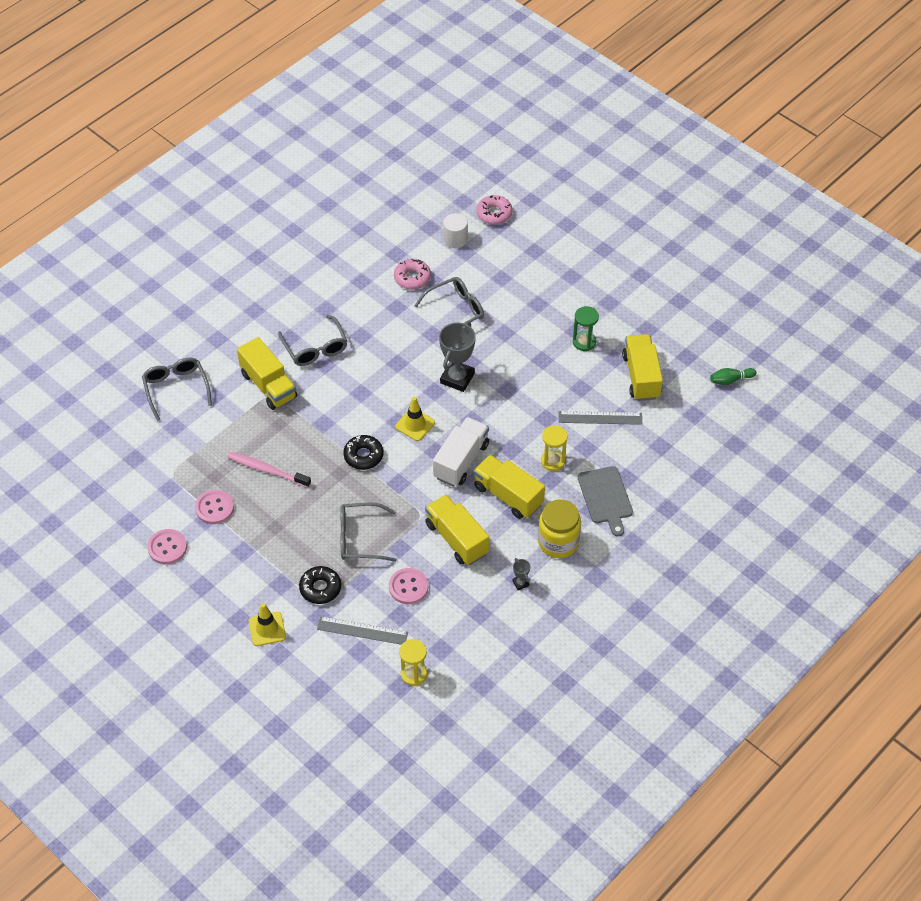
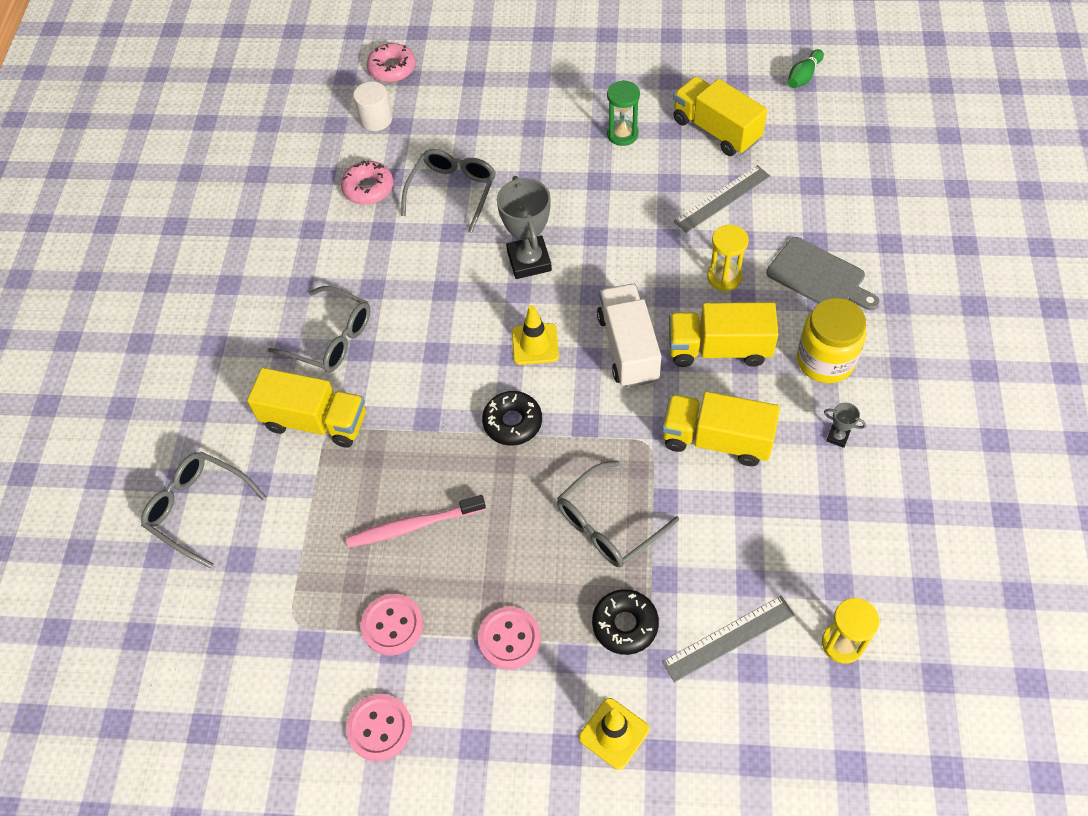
camera: 35 degrees left, 5 degrees up
pink button [389,568,428,604] -> pink button moved to [478,606,541,670]

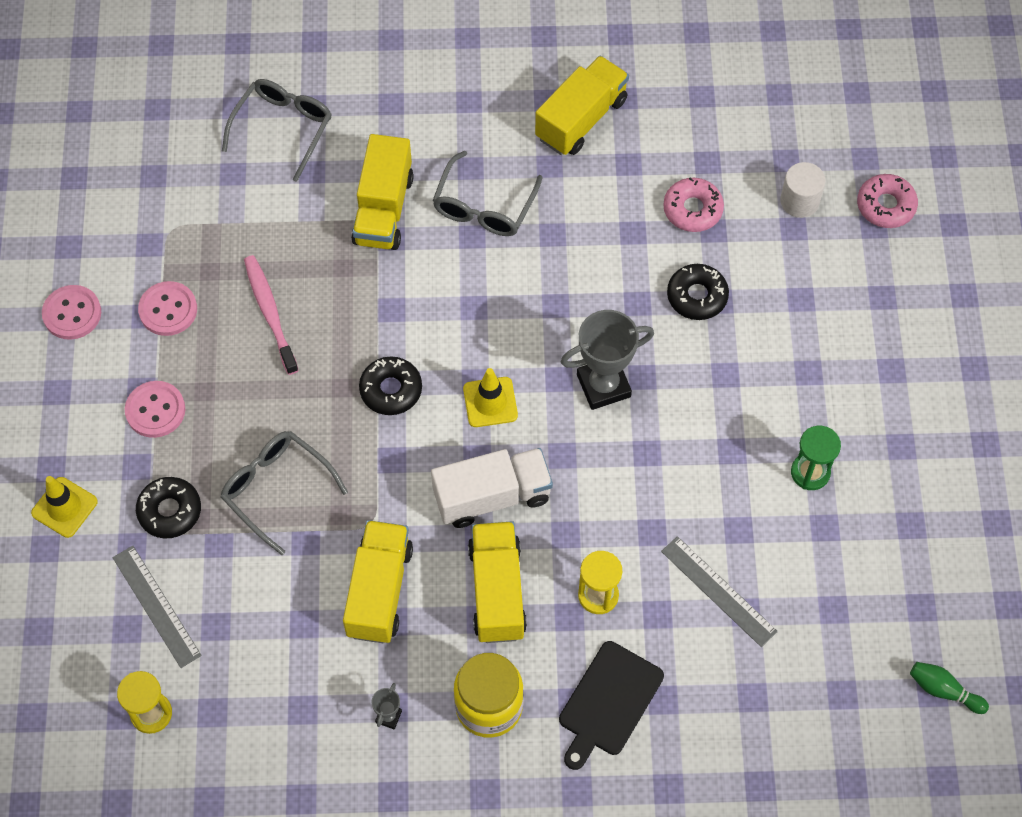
camera: 80 degrees right, 5 degrees up
grey glasses [401,149,496,233] -> black donut [667,264,729,320]
yellow truck [673,76,767,156] -> yellow truck moved to [535,56,629,155]
grey cutting board [766,237,879,310] -> black cutting board [559,641,664,770]

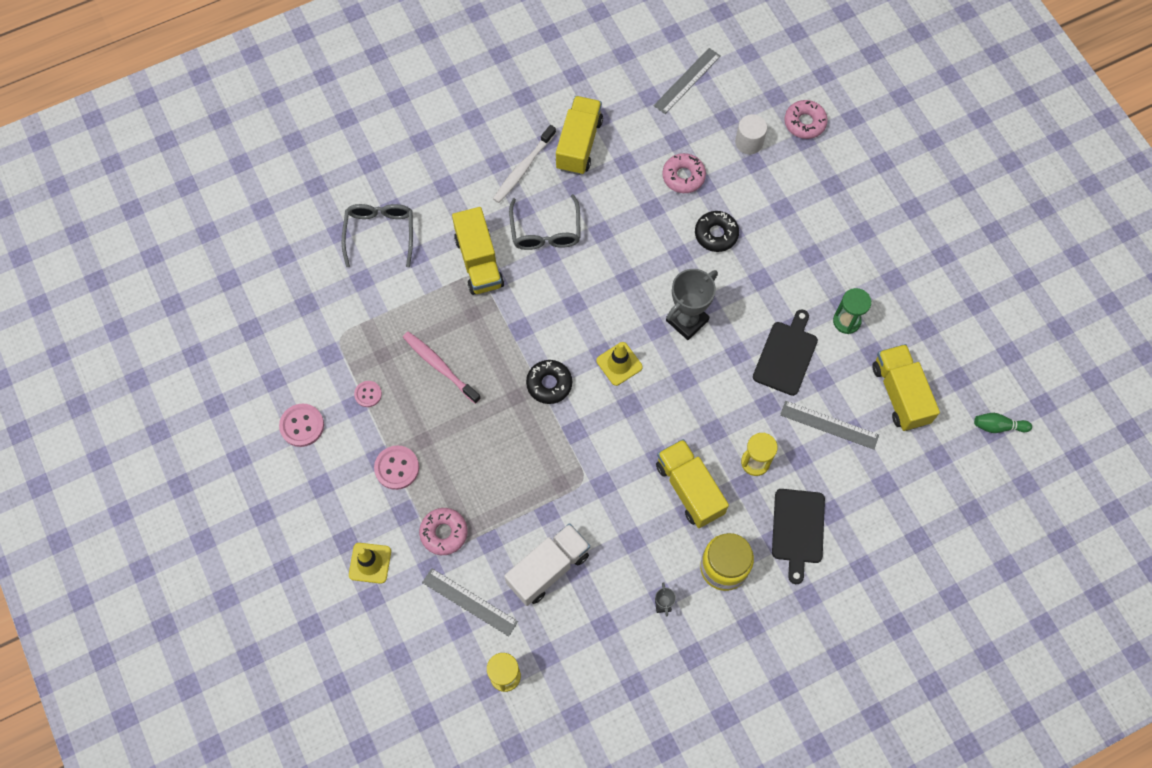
camera: 25 degrees left, 5 degrees up
black donut [136,477,201,538] -> pink donut [419,508,468,555]
pink button [138,281,197,336] -> pink button [354,381,382,407], size x0.62
grey glasses [221,431,348,555] -> none
yellow truck [343,520,413,643] -> yellow truck moved to [873,344,940,431]
white truck [431,448,553,528] -> white truck moved to [504,523,590,606]
none -> white toothbrush [493,125,556,203]
none -> grey ruler [654,48,721,114]
none -> black cutting board [753,309,818,396]

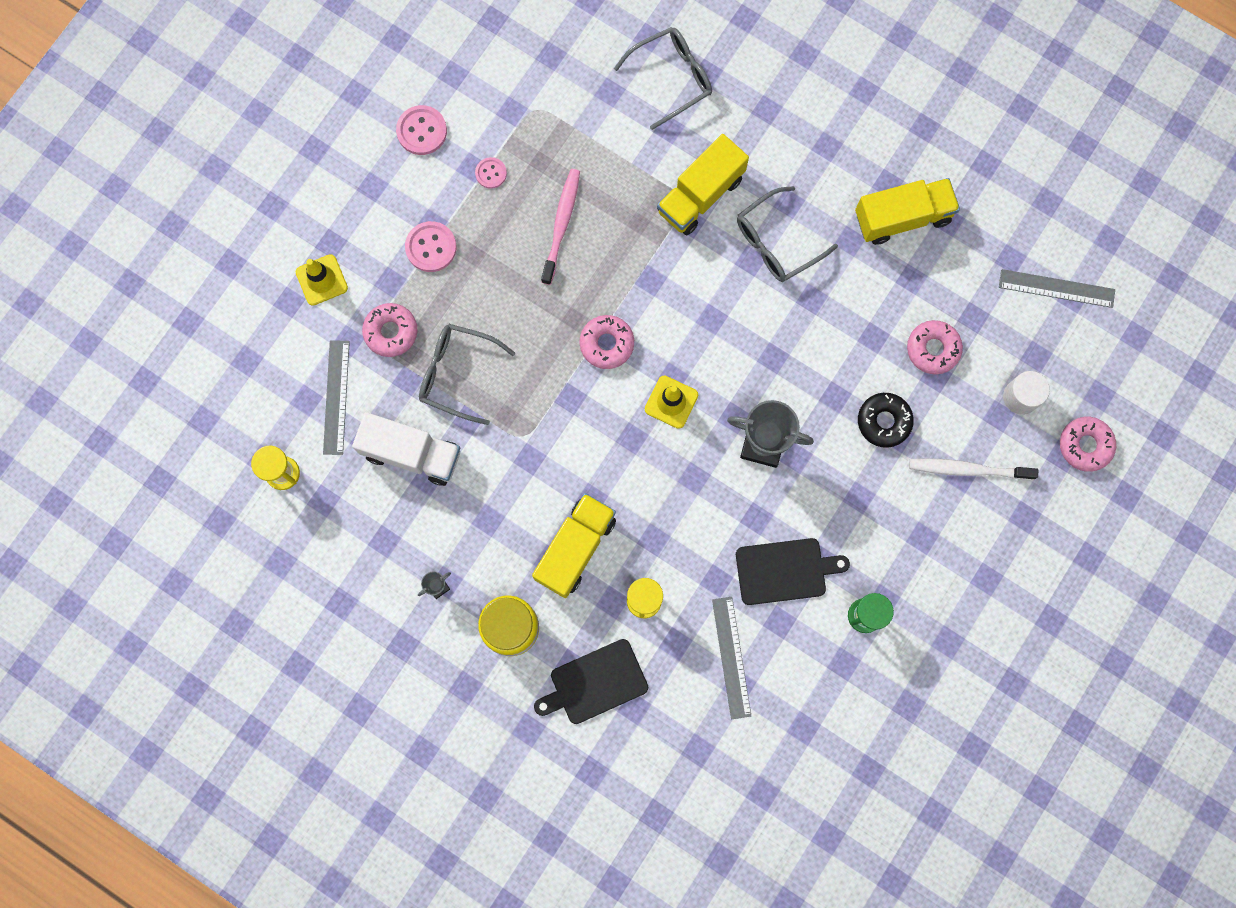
camera: 60 degrees right, 10 degrees up
white toothbrush [493,125,556,203] -> white toothbrush moved to [909,458,1038,480]
black donut [526,360,572,404] -> pink donut [580,315,634,369]
yellow truck [873,344,940,431] -> none
green bowling pin [974,413,1032,433] -> none
none -> grey glasses [419,324,515,425]

